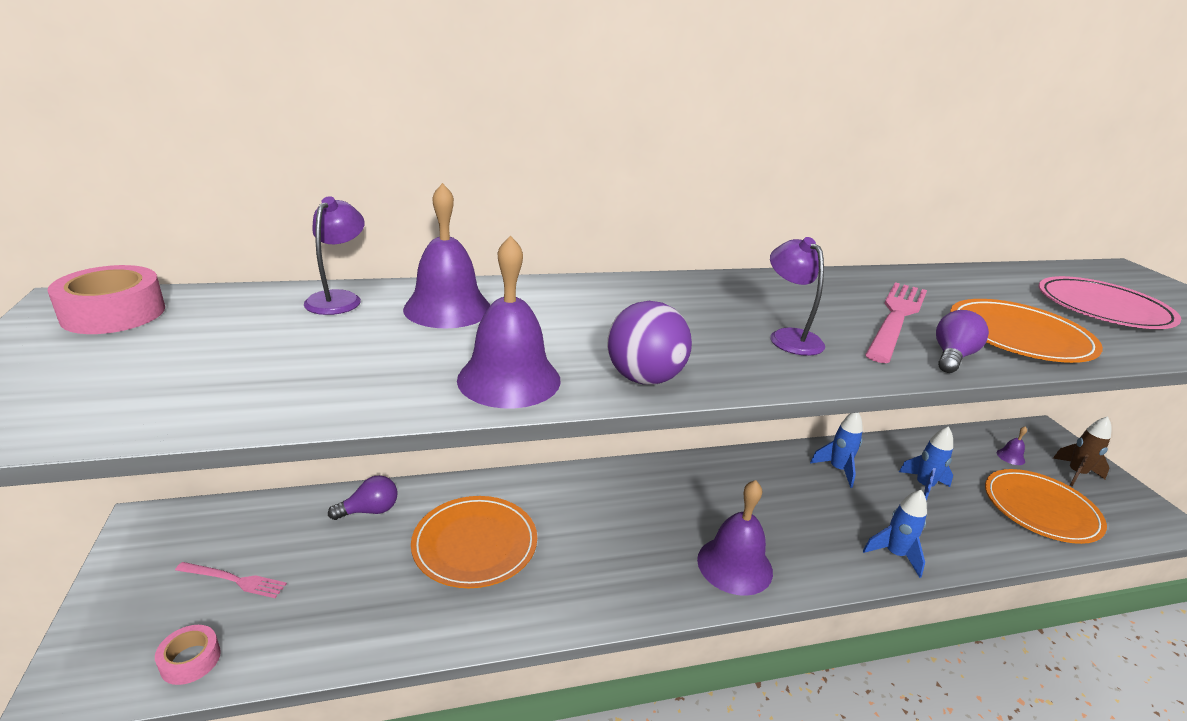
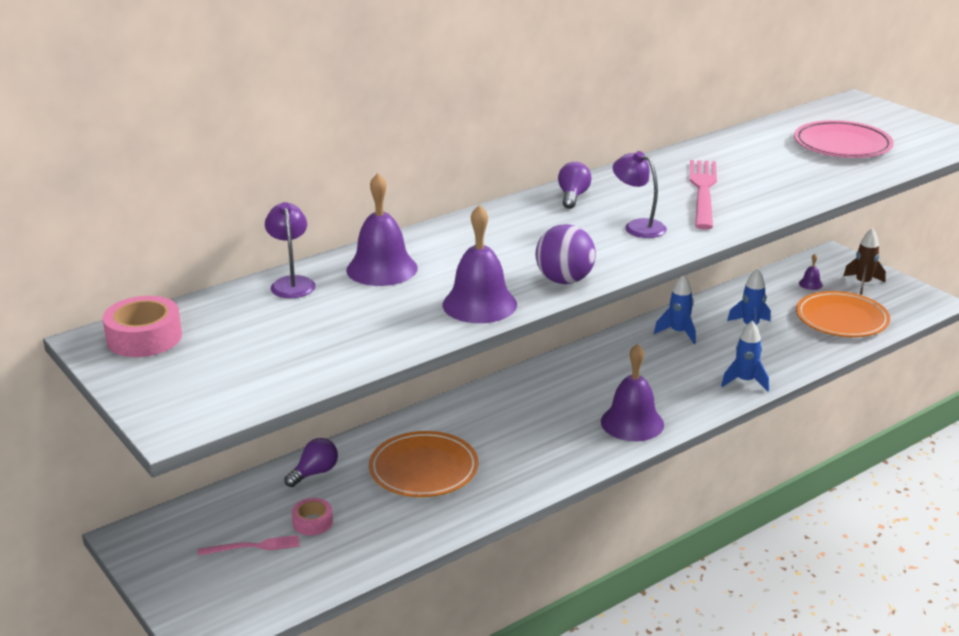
camera: 20 degrees left, 0 degrees up
pink tape [155,625,221,685] -> pink tape moved to [292,498,333,535]
purple light bulb [936,310,989,373] -> purple light bulb moved to [558,162,592,209]
orange plate [950,299,1103,363] -> none

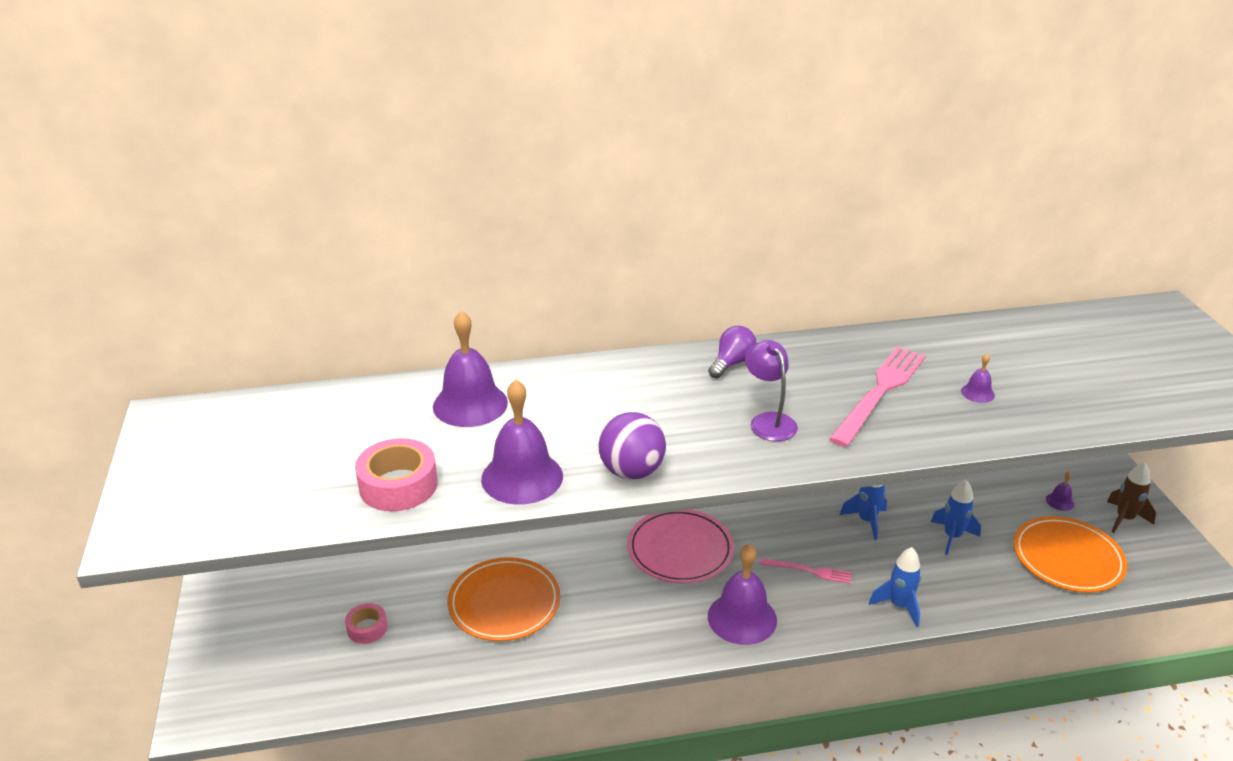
camera: 25 degrees right, 5 degrees up
pink tape [103,296,182,357] -> pink tape moved to [355,438,438,511]
pink fork [198,535,300,556] -> pink fork moved to [760,558,852,584]
purple lamp [265,202,316,298] -> none
purple light bulb [284,438,338,487] -> none
pink plate [794,120,894,158] -> pink plate moved to [628,510,734,583]
none -> purple bell [961,354,995,403]

